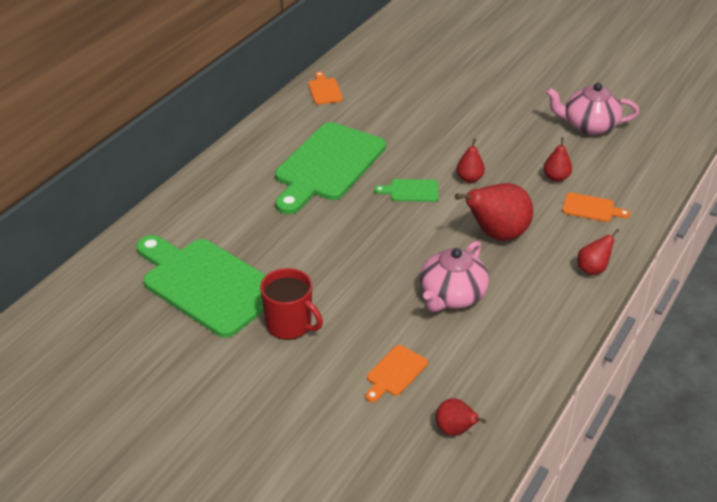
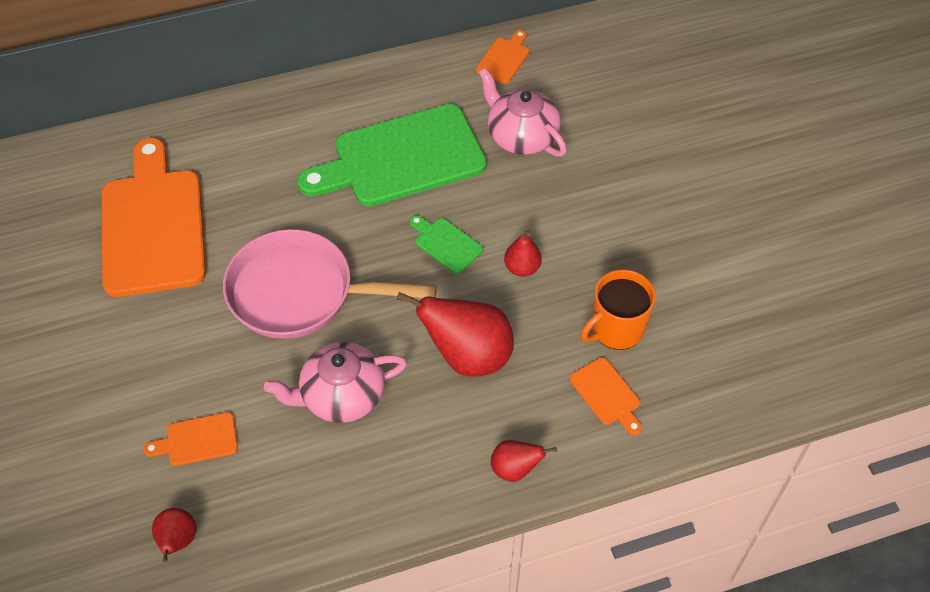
camera: 40 degrees right, 15 degrees up
green cutting board [136,235,266,338] -> orange cutting board [102,138,206,297]
red mug [260,268,323,340] -> none
red pear [543,137,572,182] -> orange mug [581,270,656,350]
pink teapot [546,83,639,135] -> pink teapot moved to [479,67,567,157]
none -> pink pan [223,229,437,339]

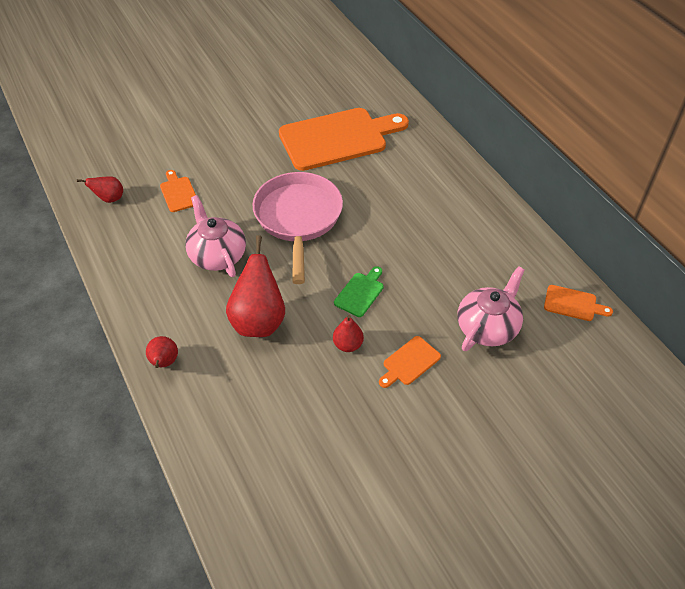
camera: 80 degrees right, 5 degrees down
green cutting board [297,104,487,207] -> none
orange cutting board [570,358,642,435] -> orange cutting board moved to [379,336,441,388]
orange mug [581,270,656,350] -> none

